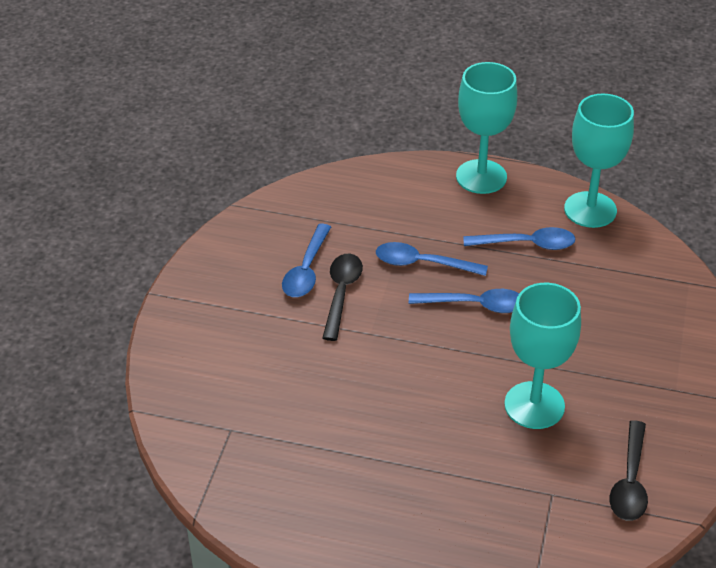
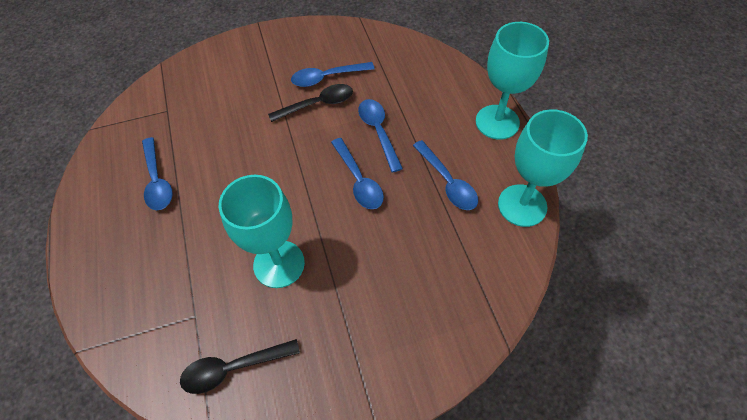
camera: 60 degrees right, 15 degrees up
none -> blue spoon [142,137,173,210]

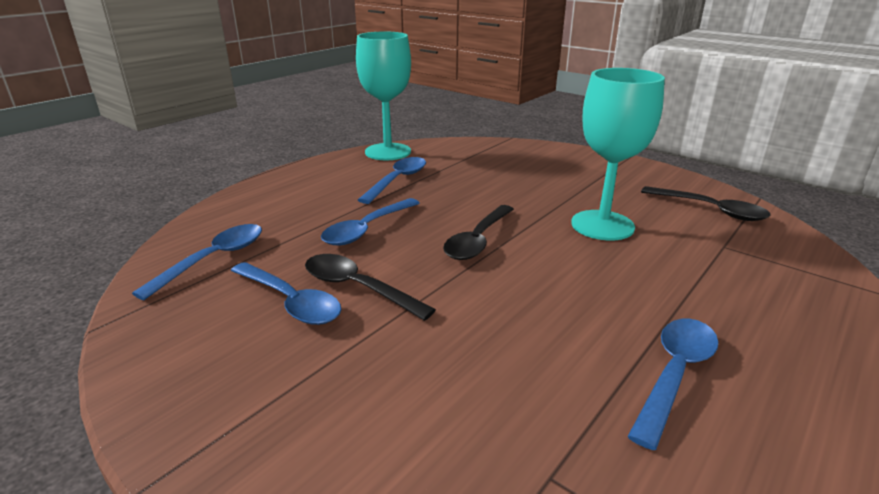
camera: 125 degrees left, 30 degrees down
blue spoon [331,138,384,209] -> blue spoon moved to [132,224,262,300]
turquoise goblet [476,22,549,140] -> none
none -> black spoon [443,205,514,260]

